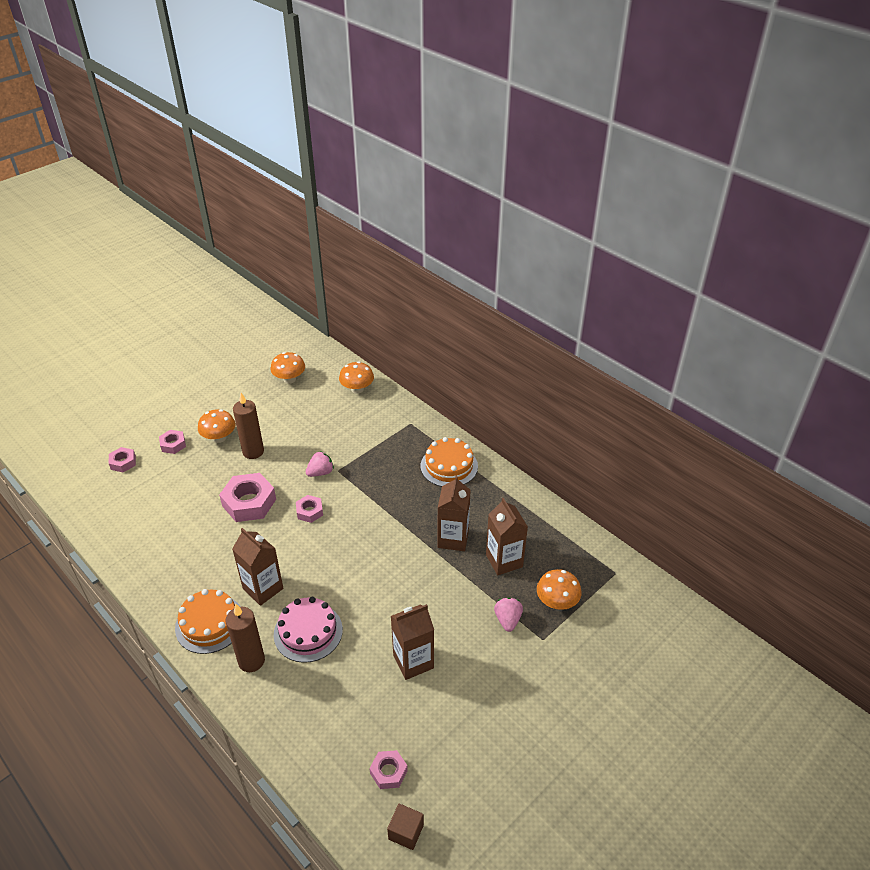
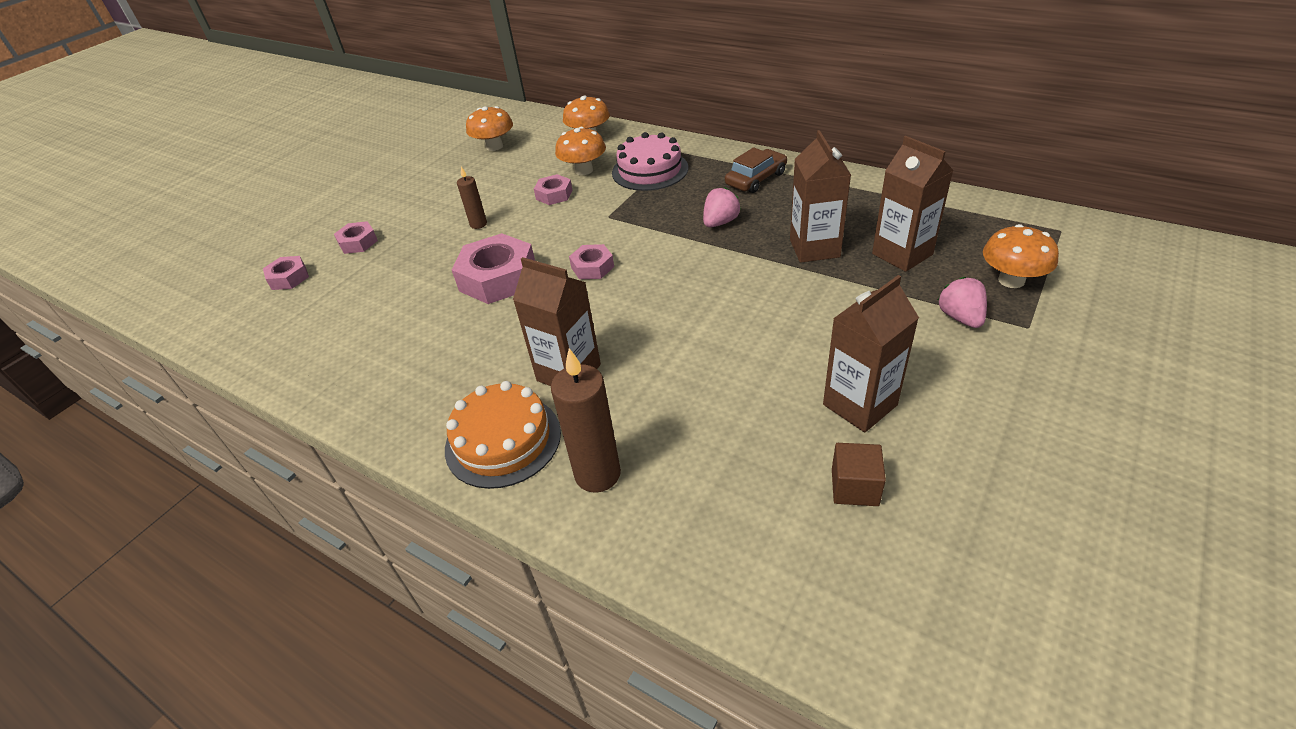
camera: 10 degrees left, 0 degrees up
orange mushroom [198,409,235,443] -> orange mushroom moved to [555,127,606,175]
brown candle [233,393,264,459] -> brown candle [457,167,487,229], size x0.56
pink cake [274,597,343,663] -> pink cake moved to [612,132,688,191]
pink strawberry [306,451,334,477] -> pink strawberry moved to [703,187,741,227]
pink nut [369,750,408,789] -> pink nut moved to [534,174,572,205]
brown cube [387,803,424,850] -> brown cube moved to [832,443,886,506]
orange cake [421,437,478,487] -> brown car [725,147,787,193]

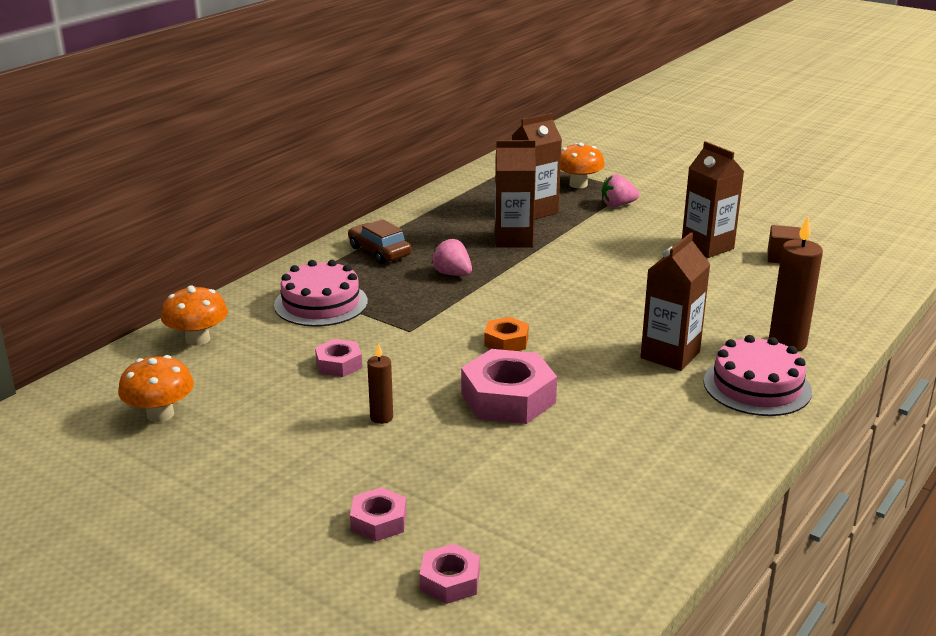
camera: 90 degrees left, 15 degrees down
orange cake [445,381,561,489] -> pink cake [703,335,812,416]
orange mushroom [555,127,606,175] -> none
pink nut [569,244,614,279] -> orange nut [484,317,529,351]

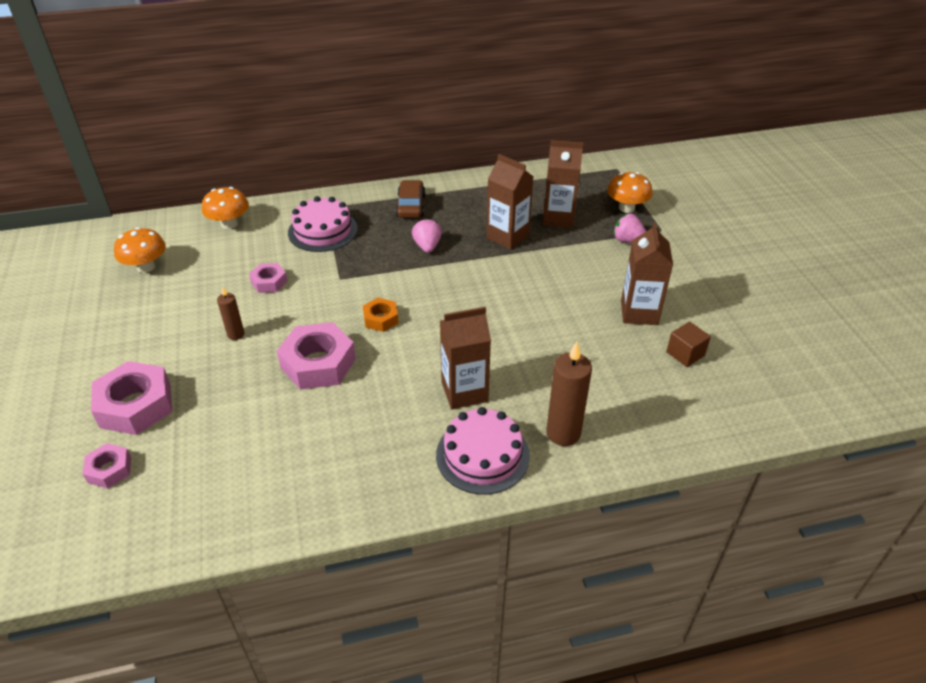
camera: 40 degrees right, 15 degrees up
pink nut [350,487,407,542] -> pink nut [91,361,172,435], size x1.85

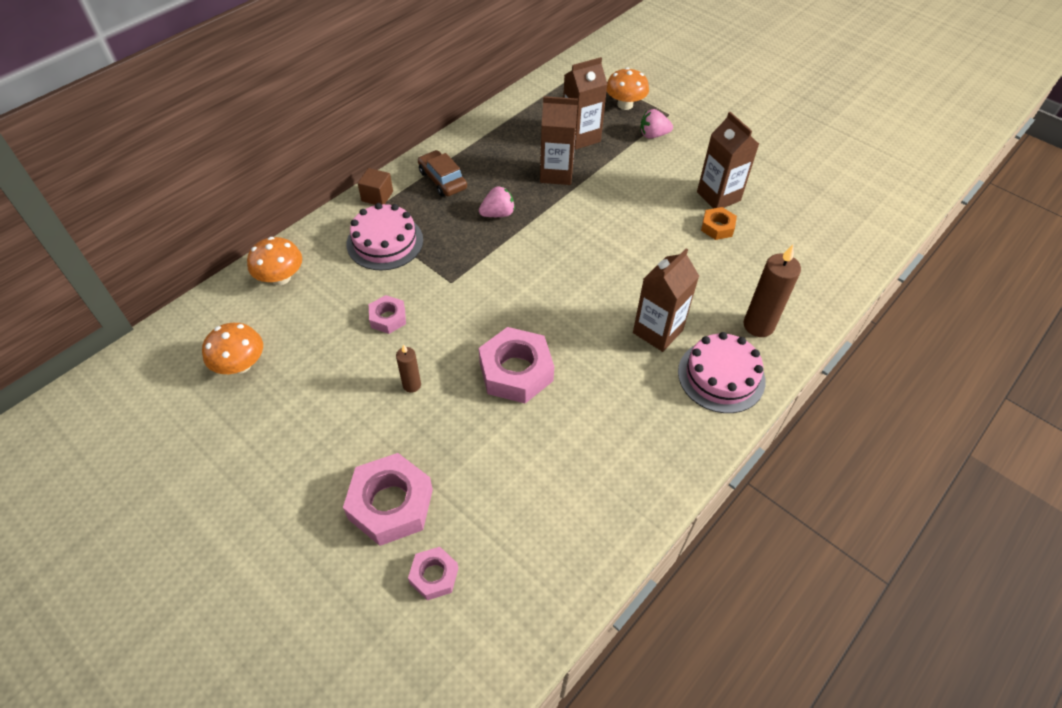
camera: 35 degrees left, 10 degrees up
orange nut [363,298,399,332] -> orange nut moved to [701,207,737,240]
pink strawberry [412,218,442,253] -> pink strawberry turned 105 degrees clockwise [479,186,515,217]
brown cube [666,322,711,367] -> brown cube moved to [357,168,393,205]

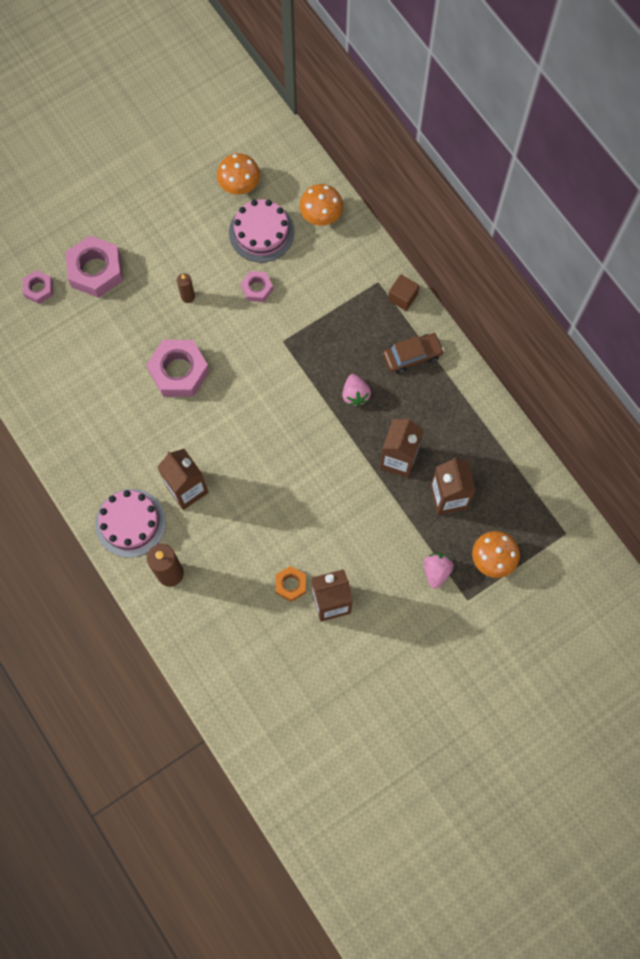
camera: 105 degrees right, 20 degrees up
pink cake [347,203,423,270] -> pink cake moved to [229,199,295,263]

